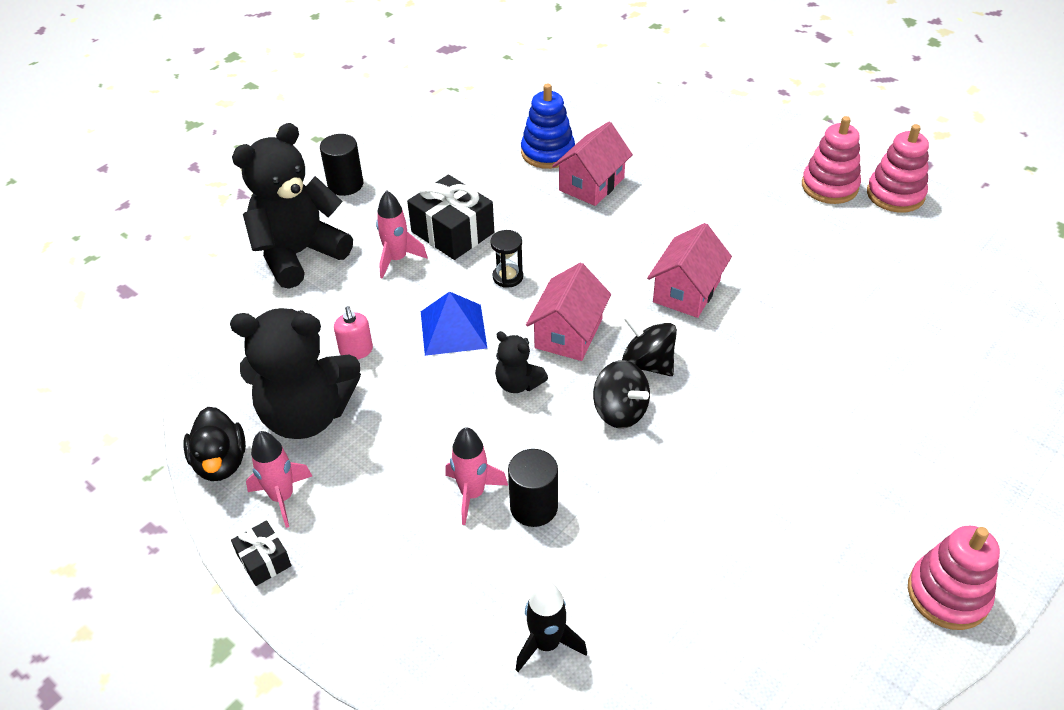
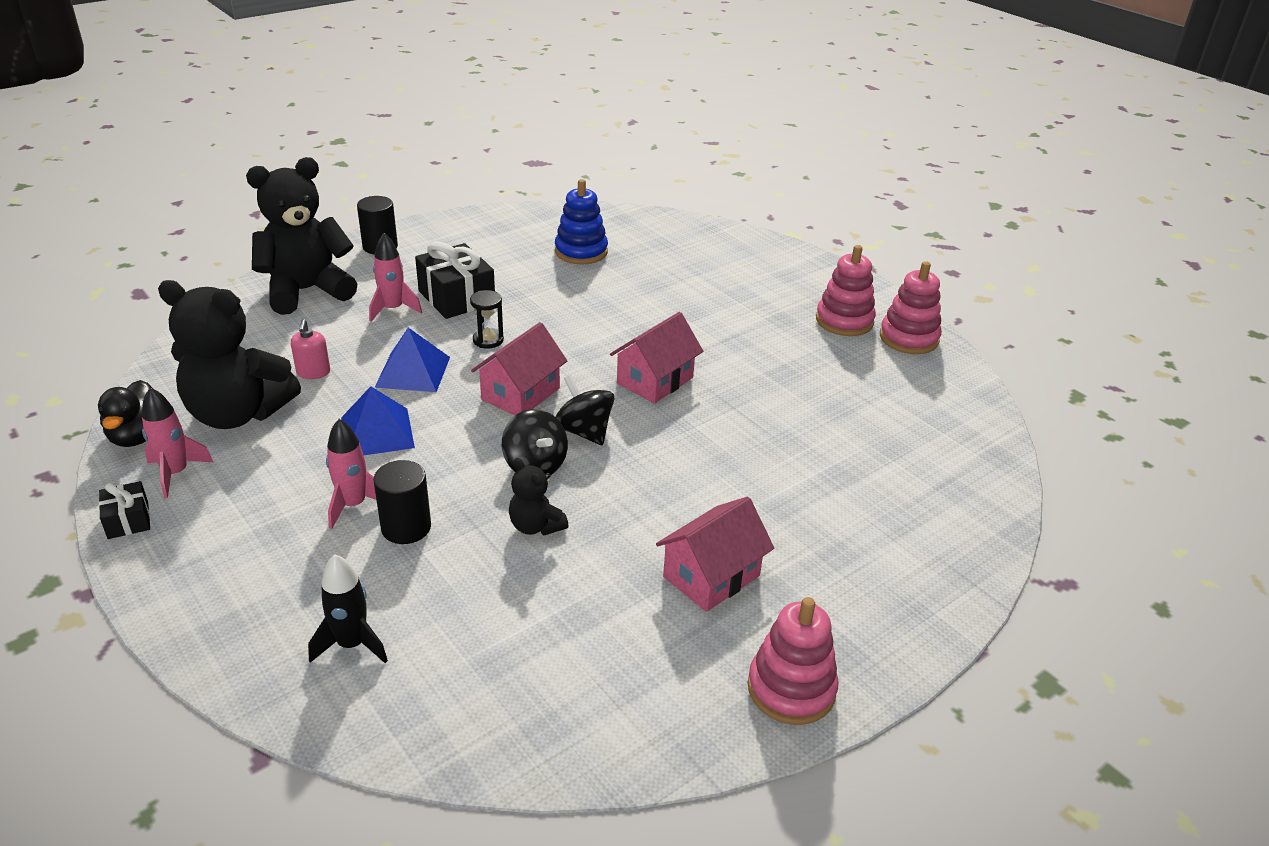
camera: 10 degrees right, 10 degrees down
black teddy bear [495,331,548,393] -> black teddy bear moved to [509,458,569,535]
pink house [552,122,633,206] -> pink house moved to [656,497,774,612]
none -> blue pyramid [341,386,415,455]

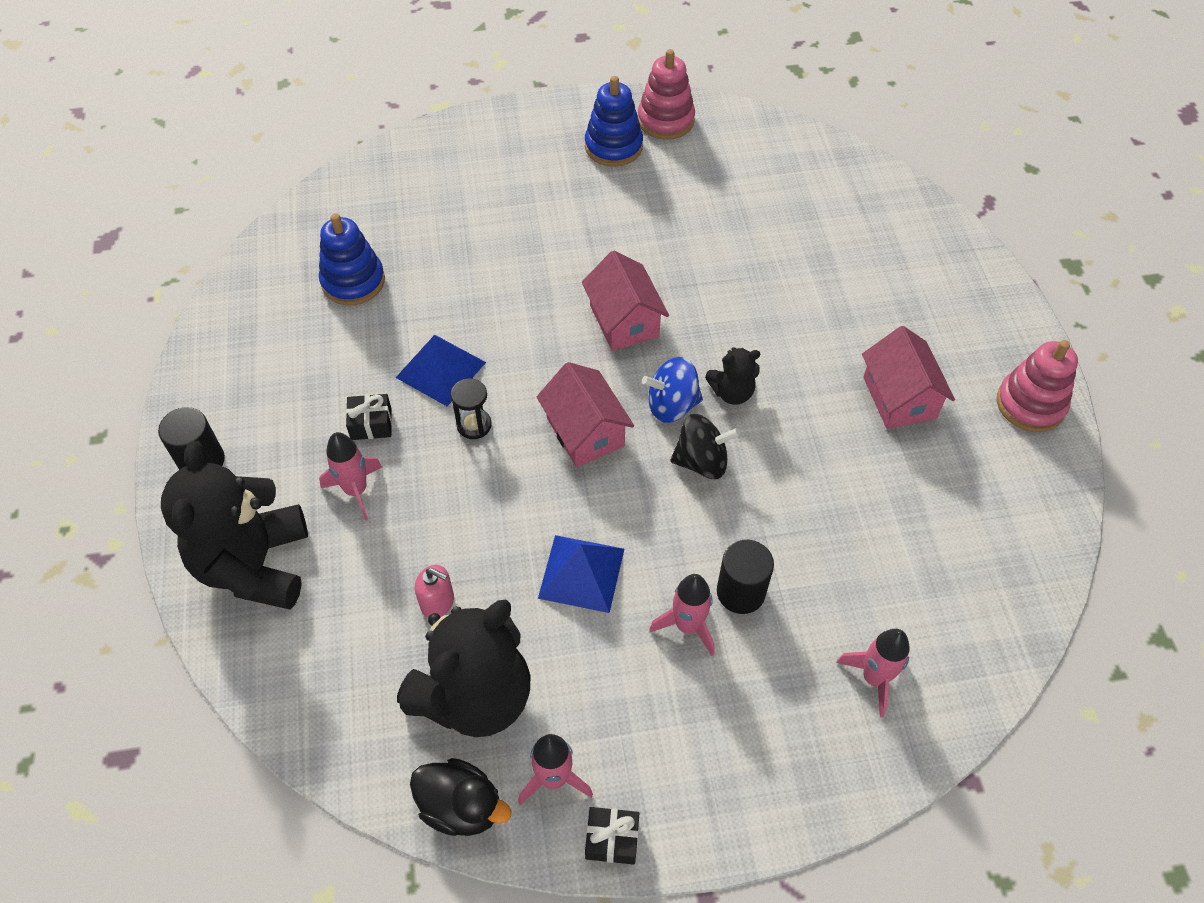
camera: 60 degrees left, 20 degrees up
black rocket [308,554,388,663] -> pink rocket [836,629,910,717]
blue pyramid [374,328,450,392] -> blue pyramid moved to [396,335,486,406]
black gift [415,241,495,319] -> black gift [346,394,392,440], size x0.53
black teddy bear [509,458,569,535] -> black teddy bear moved to [705,347,760,405]
black spinning top [555,375,615,445] -> blue spinning top [642,357,703,423]
pink stacking toy [816,245,876,336] -> blue stacking toy [585,76,643,167]

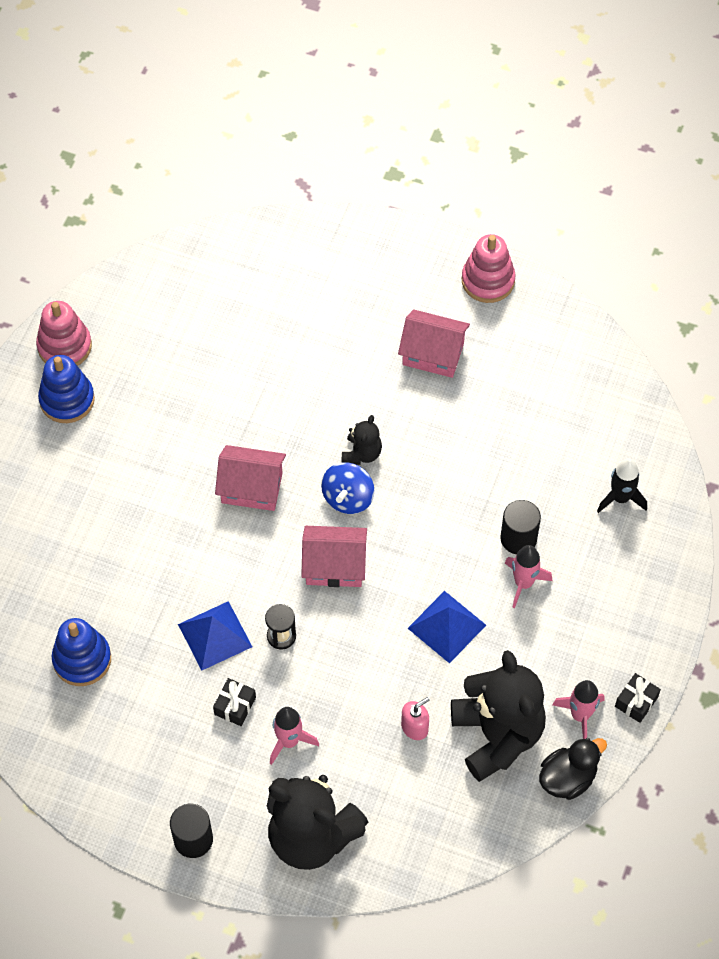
camera: 60 degrees left, 5 degrees up
black spinning top [671,414,740,479] -> none
pink rocket [836,629,910,717] -> black rocket [597,458,647,513]

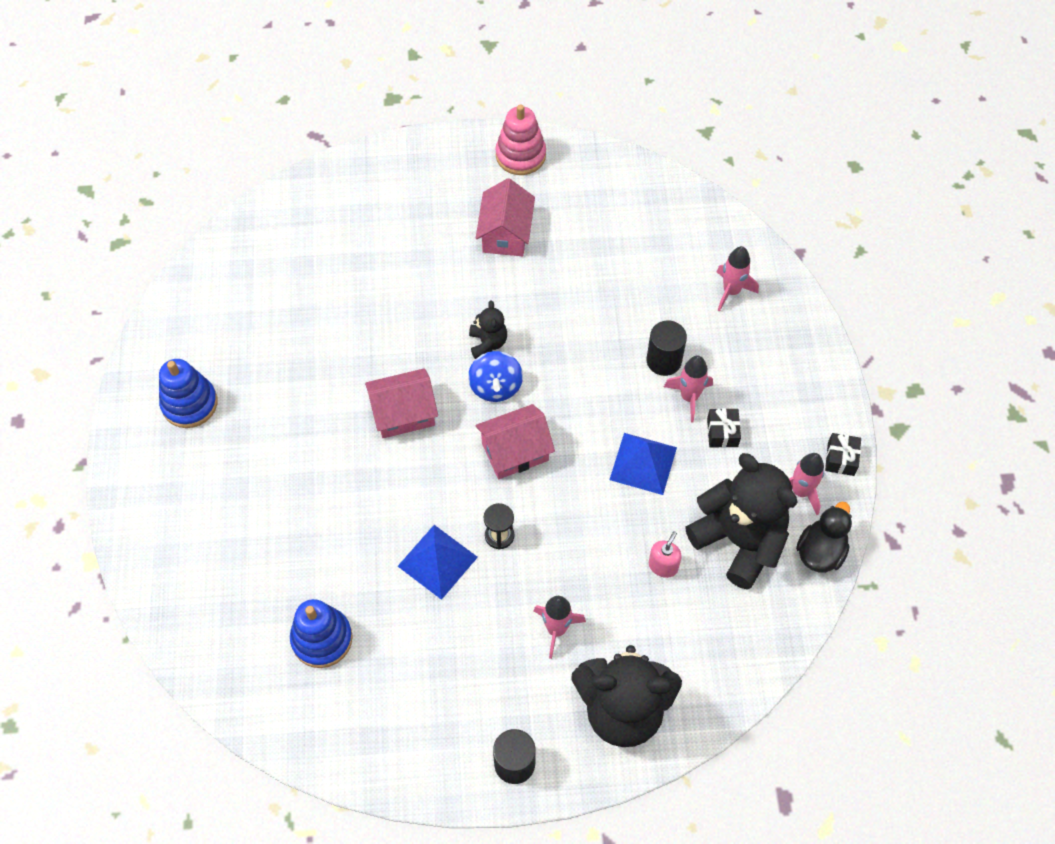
camera: 25 degrees left, 0 degrees up
pink stacking toy [36,301,92,366] -> none
black gift [213,678,256,726] -> black gift moved to [707,408,741,448]
pink house [398,309,470,378] -> pink house turned 75 degrees counterclockwise [476,178,535,256]
black rocket [597,458,647,513] -> pink rocket [717,246,759,312]

